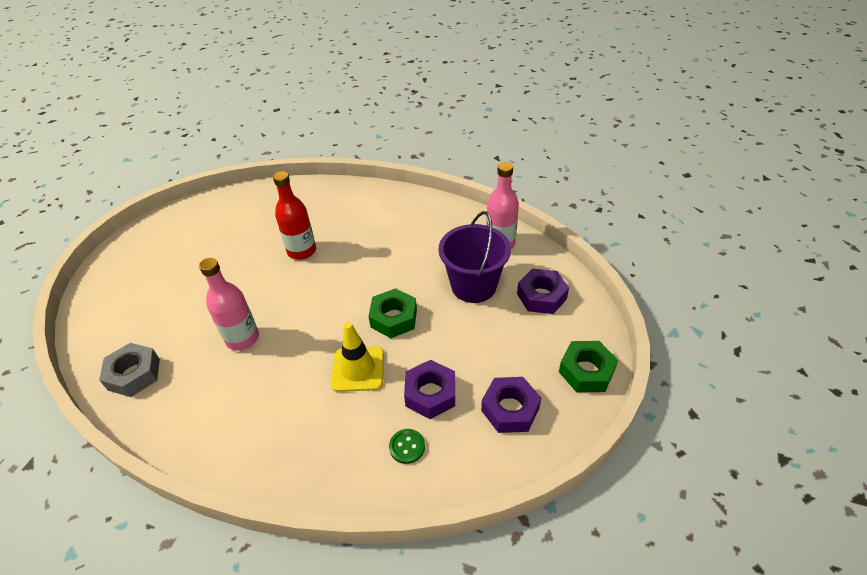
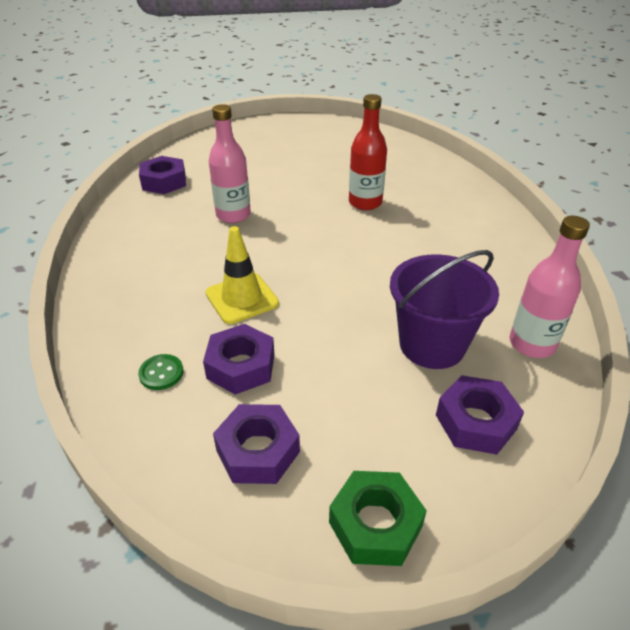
camera: 60 degrees right, 5 degrees down
grey nut [99,343,160,397] -> purple nut [139,156,186,194]
green nut [368,288,417,338] -> none

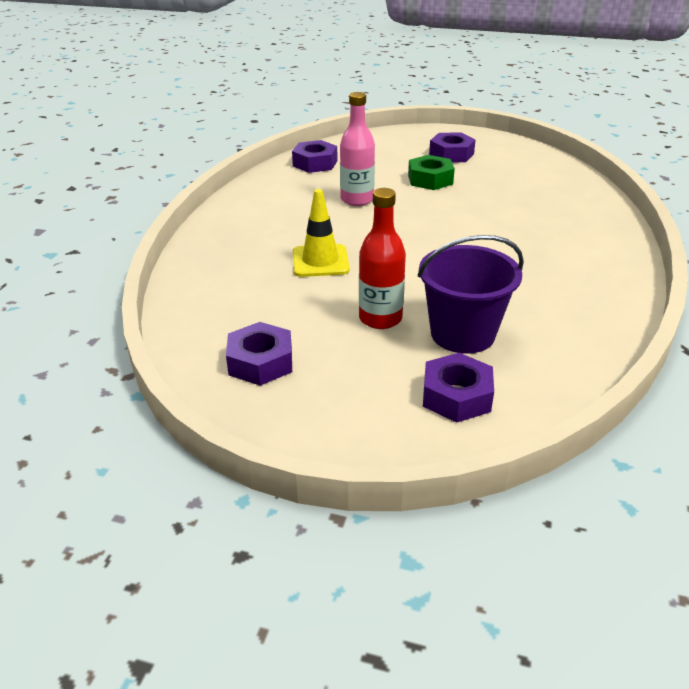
camera: 25 degrees right, 5 degrees down
green button [138,354,184,390] -> none
purple nut [203,324,275,395] -> purple nut moved to [429,132,476,163]
green nut [329,471,427,566] -> green nut moved to [408,155,455,190]
red bottle [349,94,387,210] -> red bottle moved to [359,188,406,329]
pink bottle [509,216,590,358] -> none

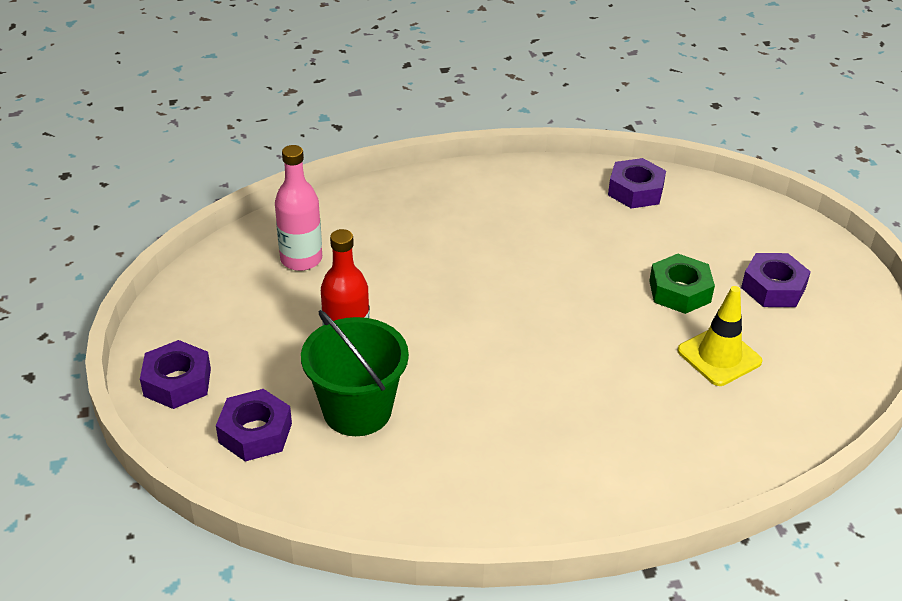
camera: 60 degrees right, 5 degrees up
purple nut [226,322,292,386] -> purple nut moved to [140,340,211,409]
yellow traffic cone [293,189,349,277] -> yellow traffic cone moved to [677,286,762,386]
pink bottle [340,92,375,206] -> pink bottle moved to [275,145,322,271]
purple bucket [418,235,524,354] -> green bucket [301,310,409,436]

